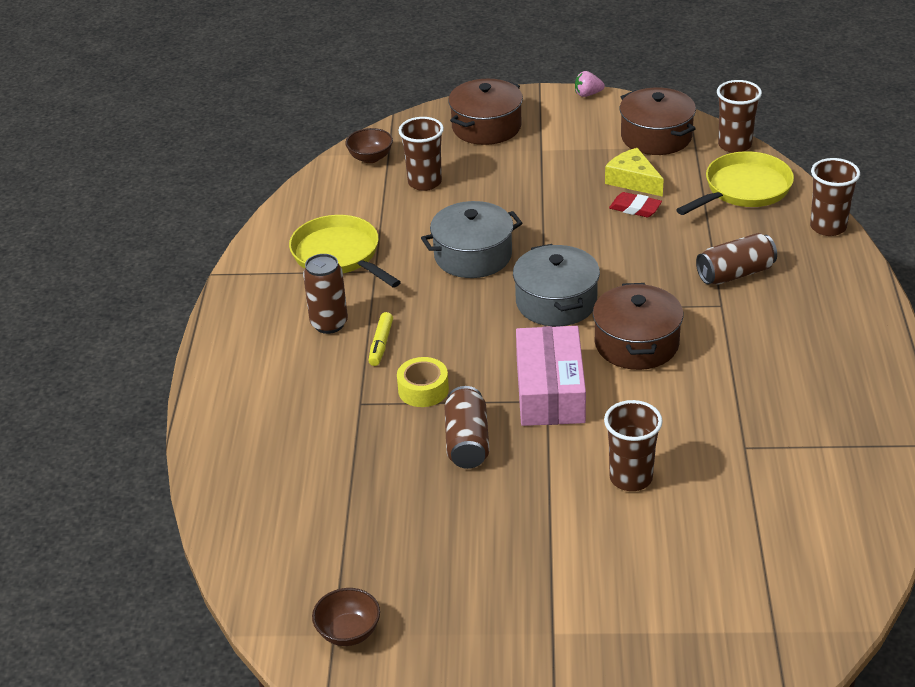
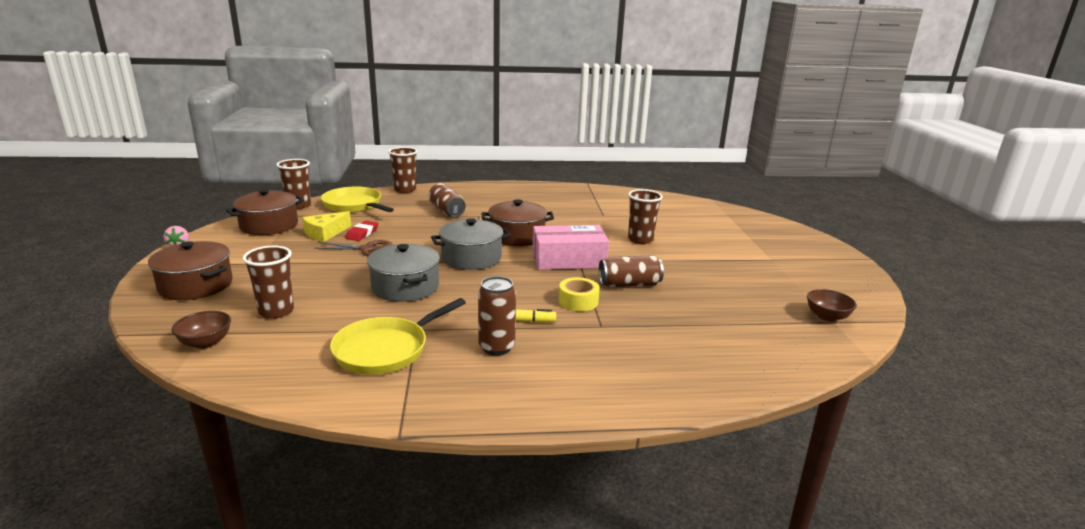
camera: 100 degrees left, 15 degrees down
none -> brown scissors [314,240,393,256]

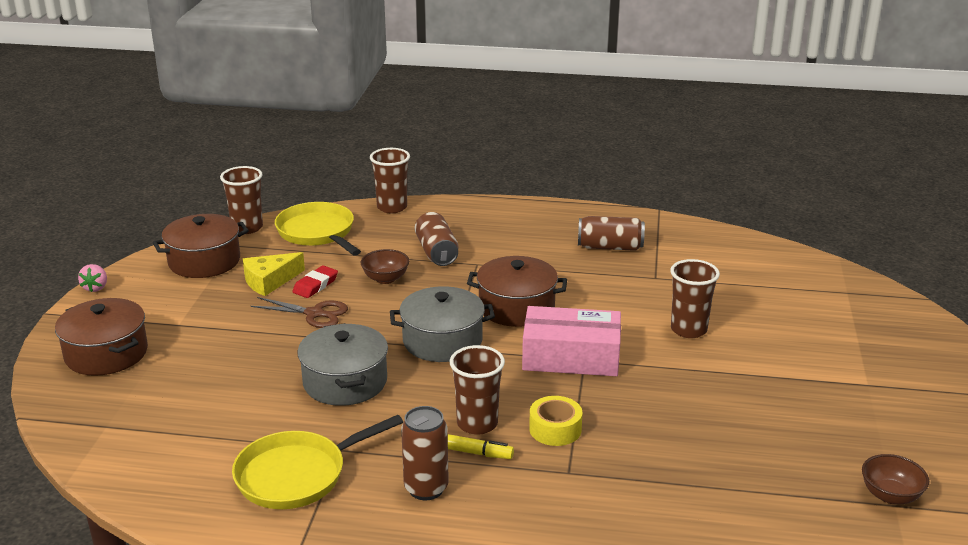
camera: 15 degrees right, 5 degrees up
brown bowl [172,311,231,349] -> brown bowl moved to [360,249,409,284]
brown cup [242,246,294,319] -> brown cup moved to [450,345,505,435]
brown can [599,255,664,287] -> brown can moved to [578,216,645,251]

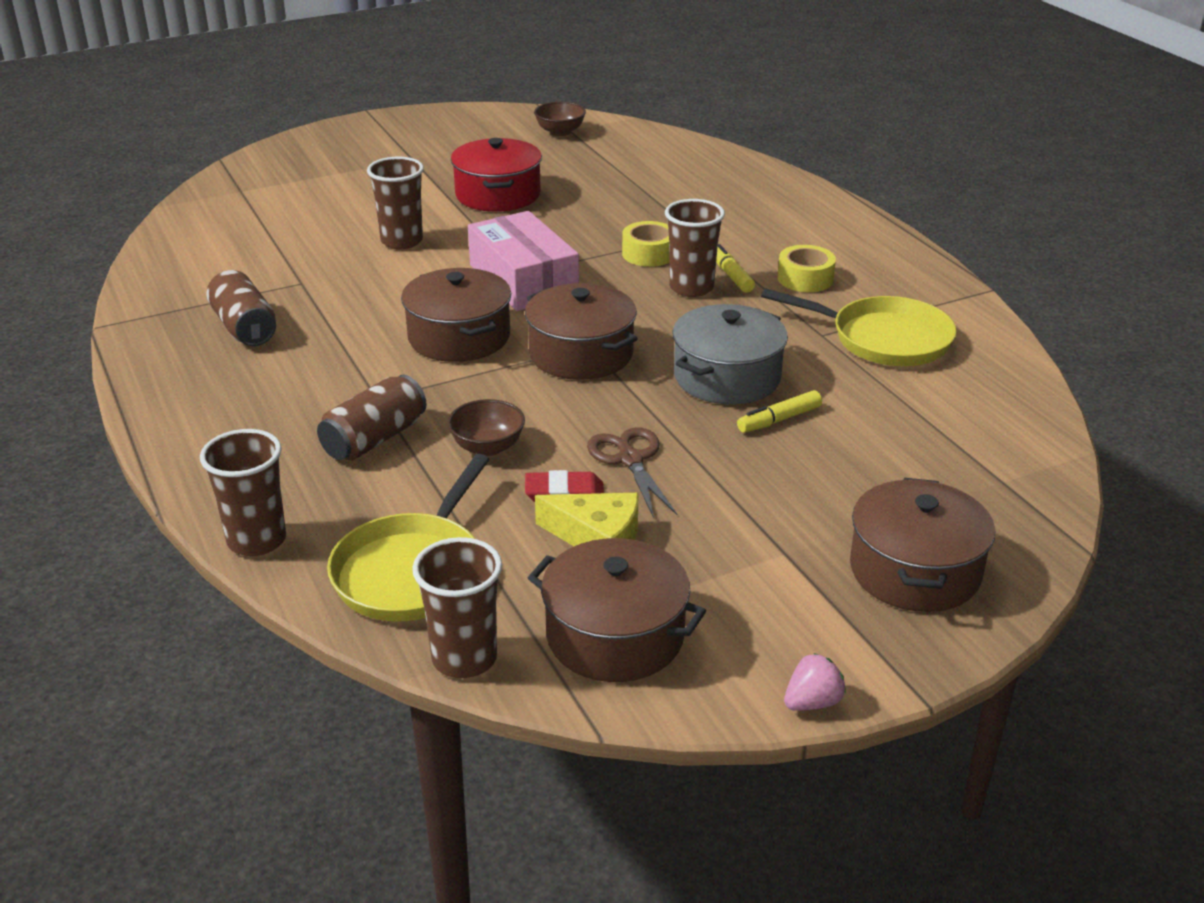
camera: 125 degrees left, 5 degrees up
grey pot [390,286,495,362] -> brown pot [525,283,638,380]
brown can [401,406,449,500] -> yellow tape [778,245,836,292]
none -> red pot [451,138,542,212]
none -> yellow marker [737,390,822,433]

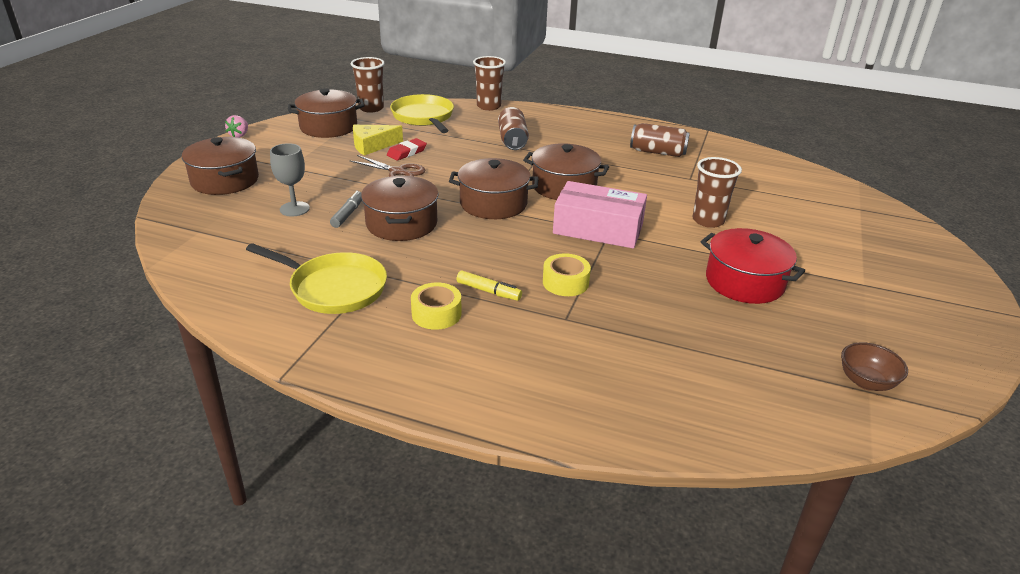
camera: 135 degrees right, 0 degrees up
brown bowl [447,399,525,456] -> none
brown cup [665,199,725,297] -> none
grey pot [672,304,788,404] -> brown pot [361,176,439,241]
yellow marker [737,390,822,433] -> grey marker [330,191,362,228]
yellow pan [761,288,957,366] -> yellow pan turned 135 degrees counterclockwise [246,243,387,314]
none -> grey goblet [270,143,310,216]

